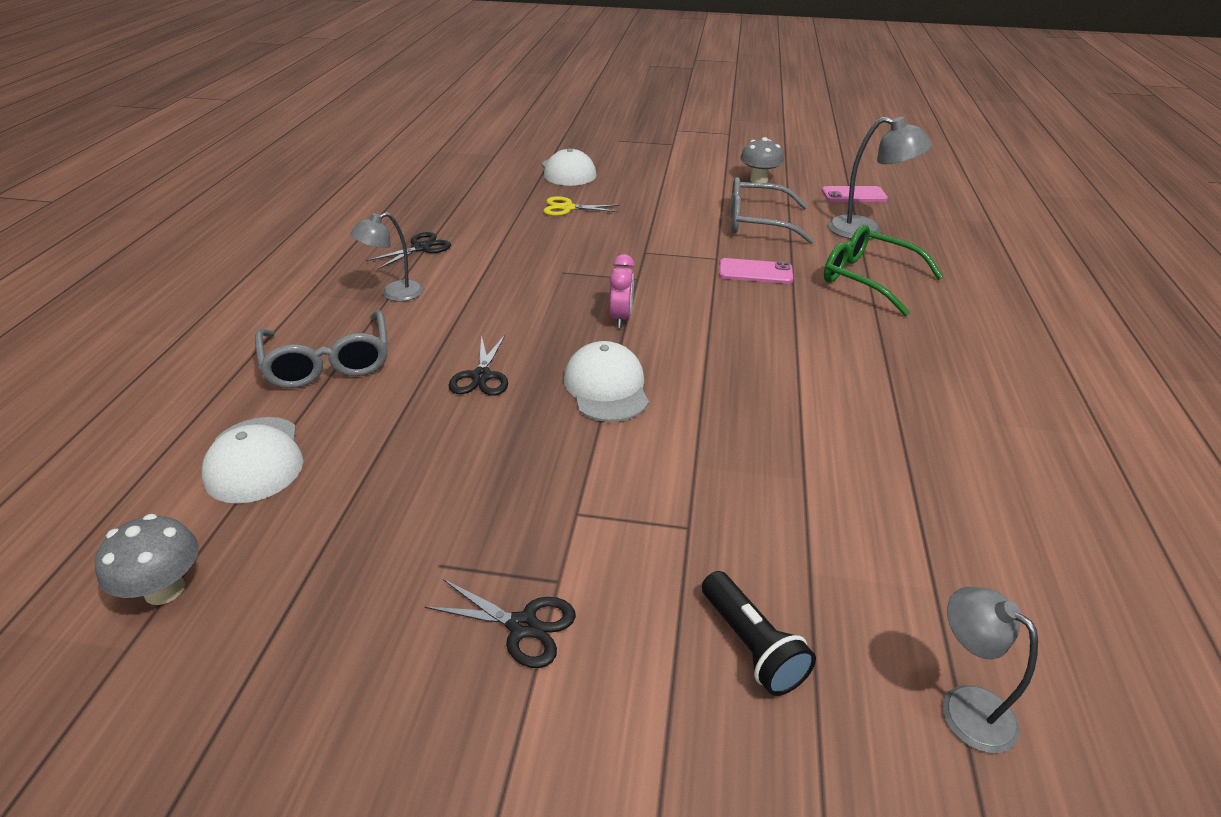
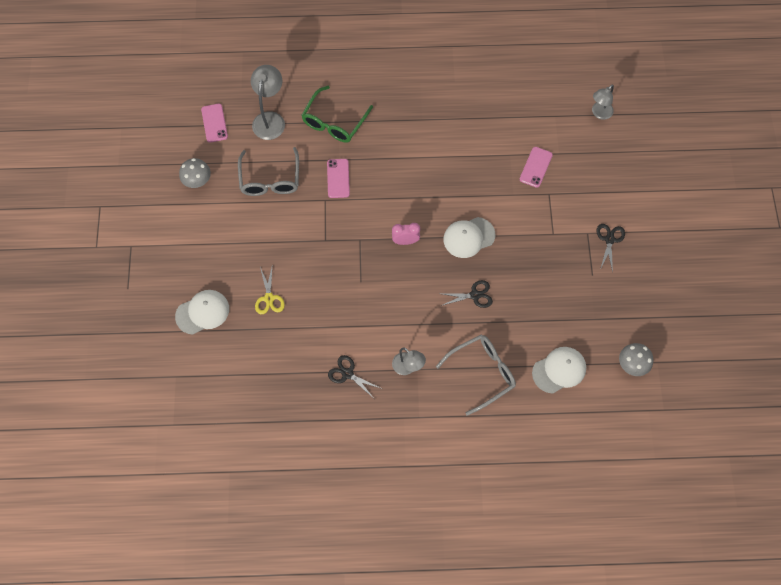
camera: 100 degrees left, 30 degrees up
black flashlight [702,571,816,696] -> none
none -> pink phone [520,147,553,188]

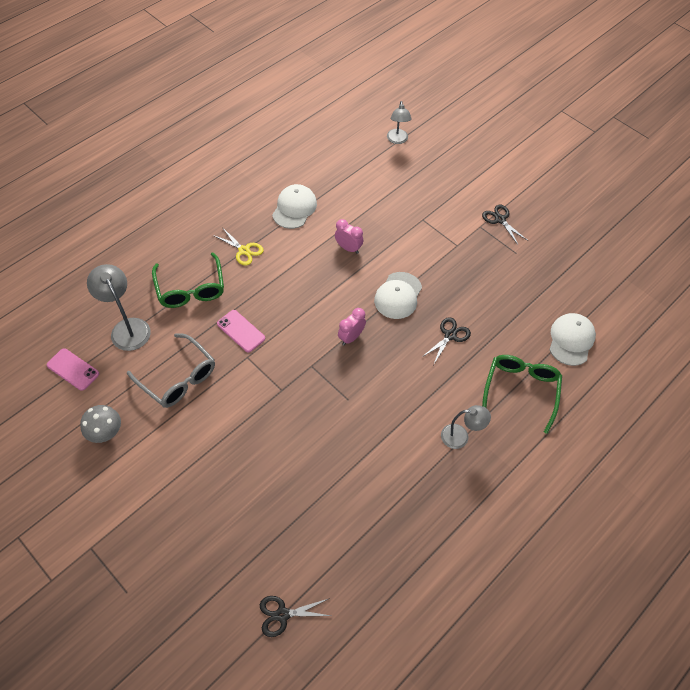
camera: 45 degrees left, 10 degrees down
white cap [175,290,229,334] -> white cap moved to [272,184,317,229]
yellow scissors [255,264,285,314] -> yellow scissors moved to [213,227,264,266]
black scissors [328,355,382,397] -> black scissors moved to [260,596,331,637]
grey glasses [436,334,516,416] -> green glasses [482,355,562,434]
pink phone [520,147,553,188] -> none
grey mushroom [619,343,654,376] -> none
none -> pink clock [335,219,363,254]

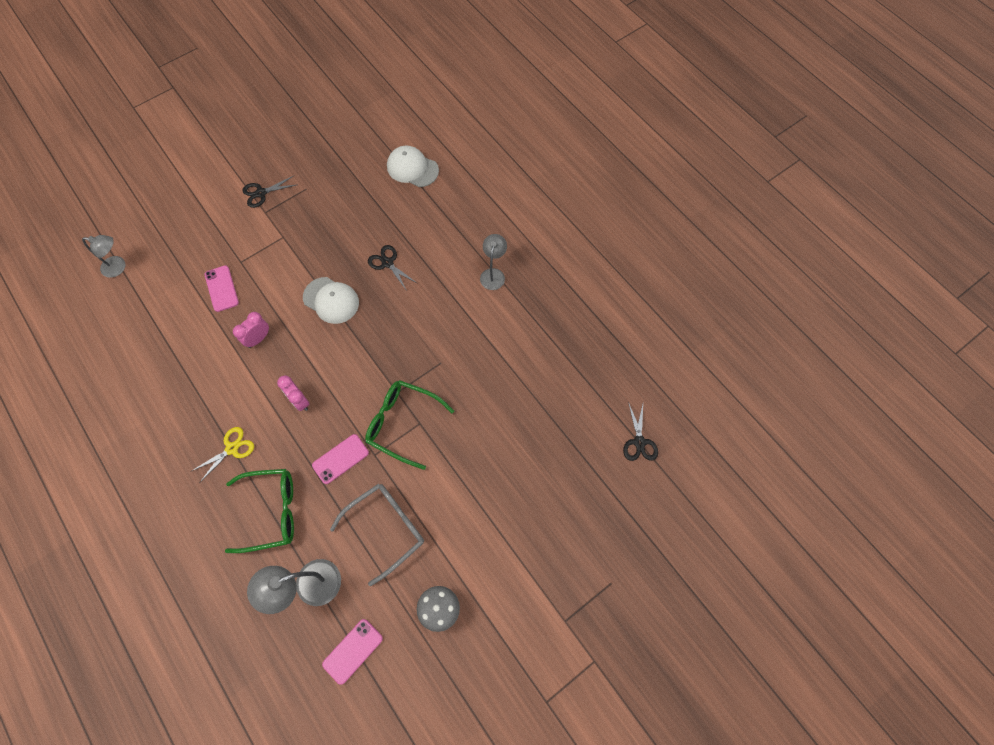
camera: 80 degrees left, 10 degrees up
white cap [272,184,317,229] -> none
pink clock [338,308,366,345] -> pink clock moved to [277,375,309,411]
green glasses [482,355,562,434] -> green glasses moved to [365,380,454,470]
none -> pink phone [205,265,239,312]

